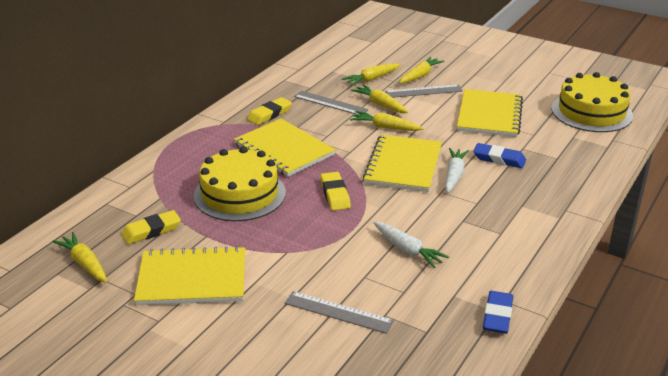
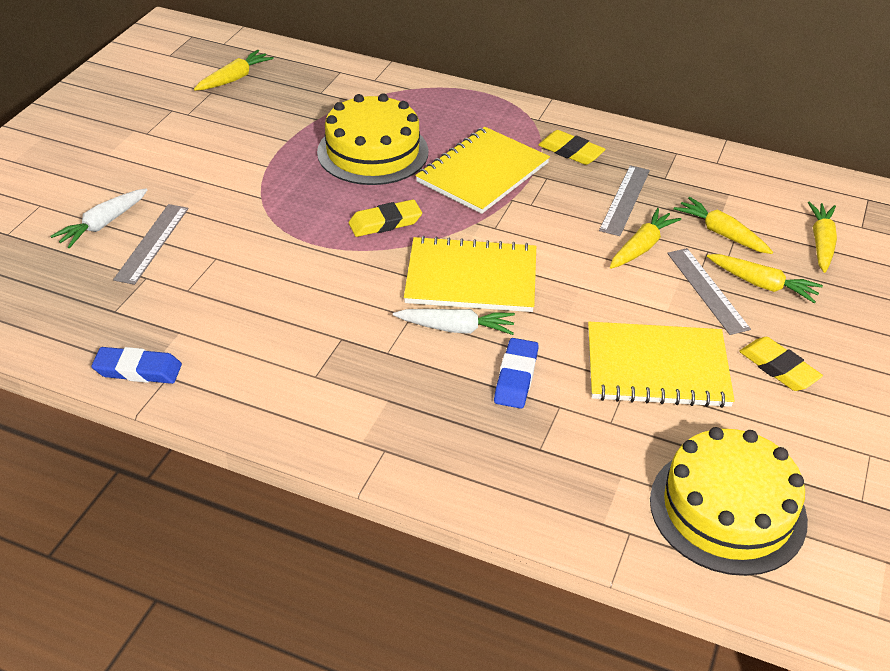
camera: 80 degrees right, 10 degrees up
yellow eraser [121,210,181,244] -> yellow eraser moved to [739,337,823,391]
yellow notebook [134,246,245,305] -> none
yellow carrot [350,111,424,131] -> yellow carrot moved to [808,202,837,273]
white carrot [373,222,449,268] -> white carrot moved to [51,188,147,248]

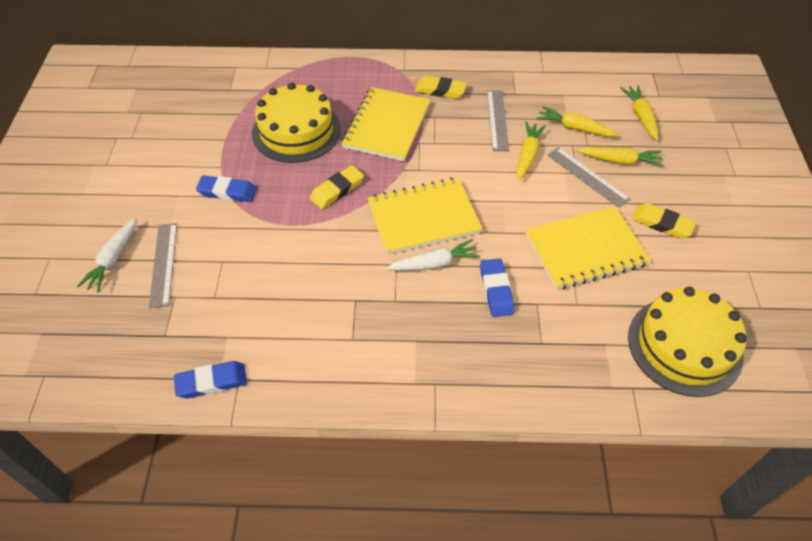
camera: 20 degrees left, 10 degrees up
yellow carrot [194,50,274,91] -> none
none -> blue eraser [196,175,257,202]

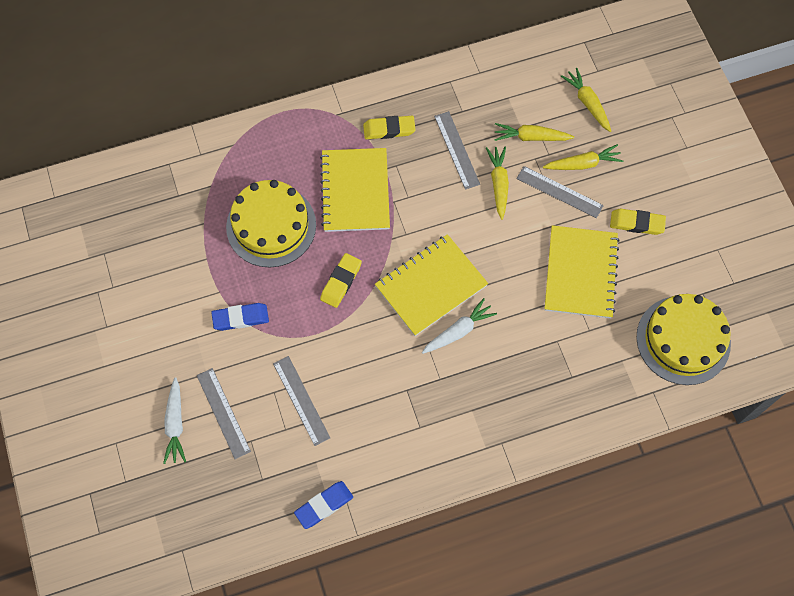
camera: 20 degrees left, 15 degrees up
blue eraser [480,258,514,317] -> none
yellow notebook [526,206,651,290] -> yellow notebook turned 45 degrees counterclockwise [545,225,620,318]
none -> grey ruler [273,356,330,446]

